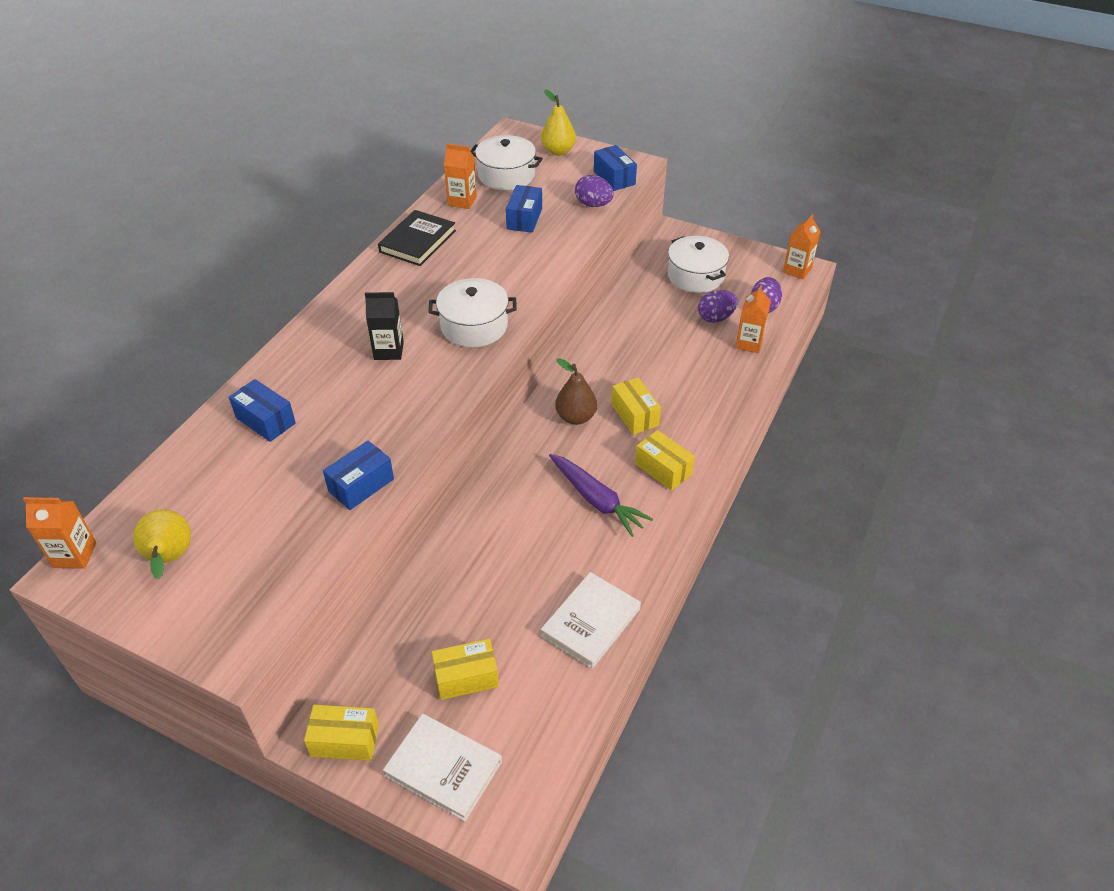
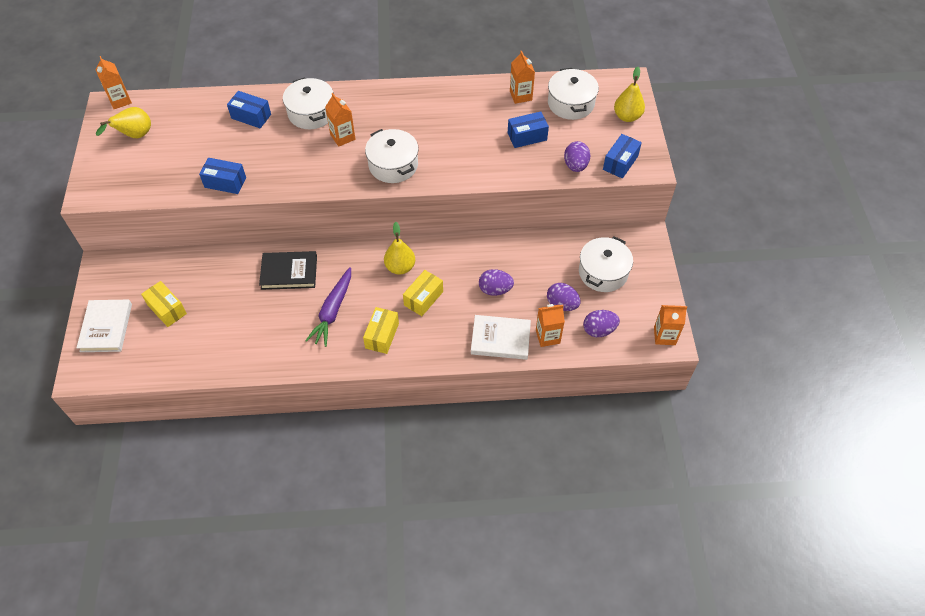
camera: 60 degrees right, 10 degrees up
blue box [229,379,296,442] -> blue box turned 75 degrees counterclockwise [227,91,271,128]
yellow box [304,705,379,761] -> none
black carton [365,292,404,360] -> orange carton [325,93,355,147]
black book [378,210,456,266] -> black book moved to [259,251,317,290]
white book [541,572,641,669] -> white book moved to [471,315,531,360]
brown pear [555,358,597,425] -> yellow pear [384,222,415,275]
none -> white pot [283,78,334,129]
none -> purple egg [479,269,514,296]

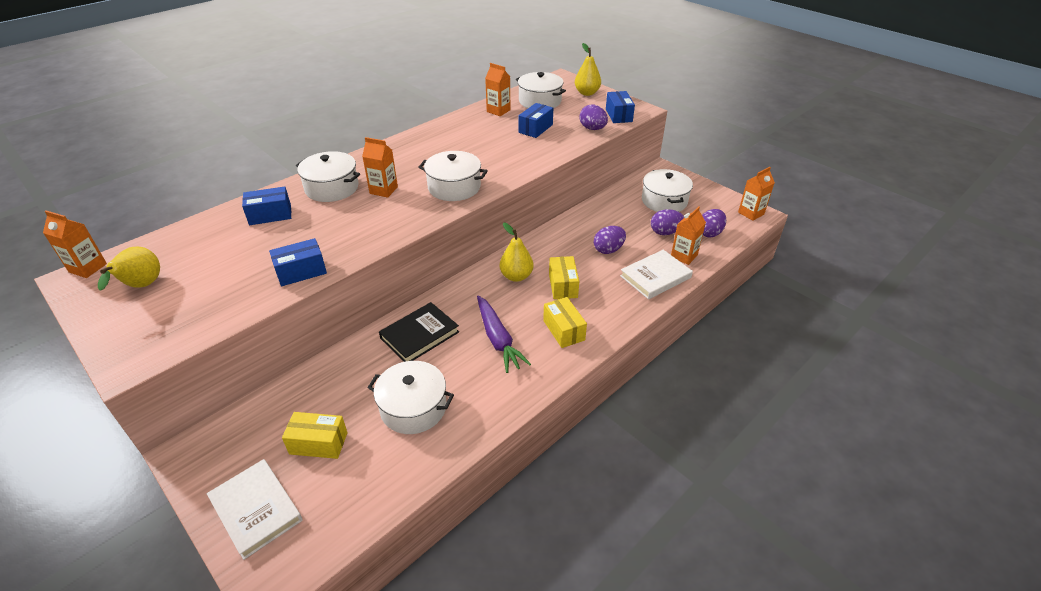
camera: 40 degrees left, 15 degrees down
none -> white pot [367,361,454,434]

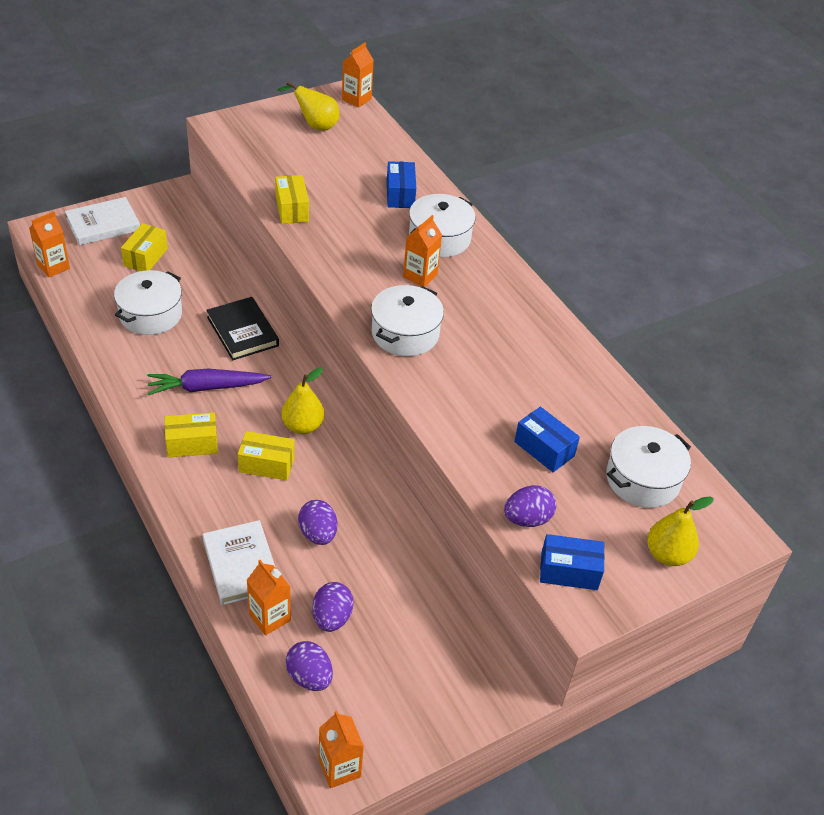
camera: 100 degrees right, 5 degrees up
blue box [269,238,327,286] -> yellow box [275,175,309,224]
orange carton [485,63,510,116] -> orange carton moved to [29,212,70,277]
white pot [642,169,693,212] -> none

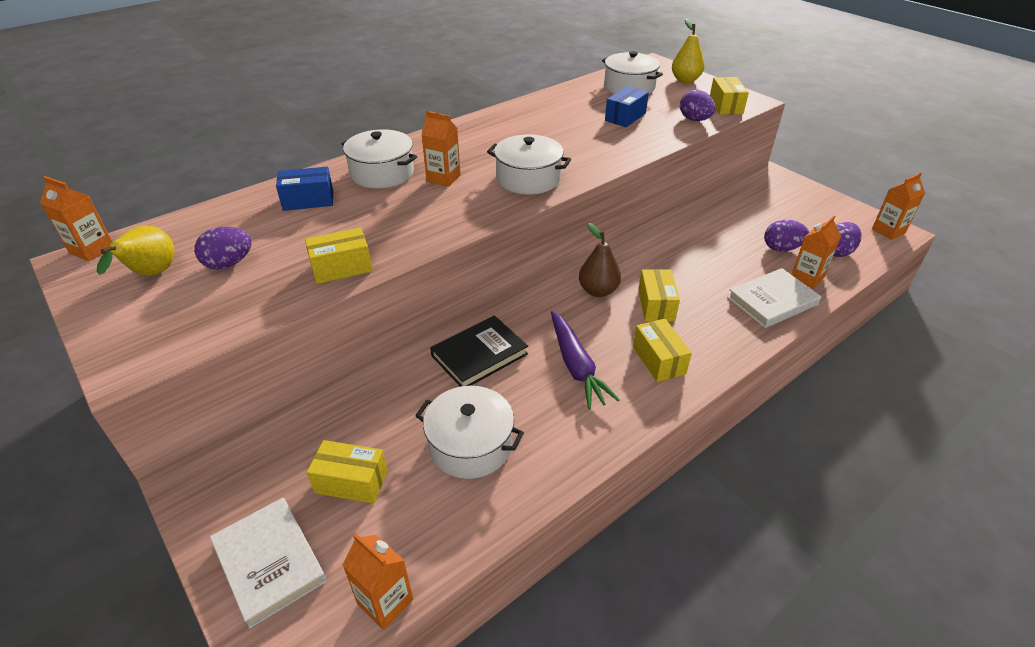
camera: 95 degrees left, 5 degrees down
yellow pear [281,368,324,434] -> brown pear [579,223,621,297]
purple egg [298,500,337,545] -> purple egg moved to [194,227,252,270]
blue box [540,534,605,590] -> yellow box [710,77,749,115]

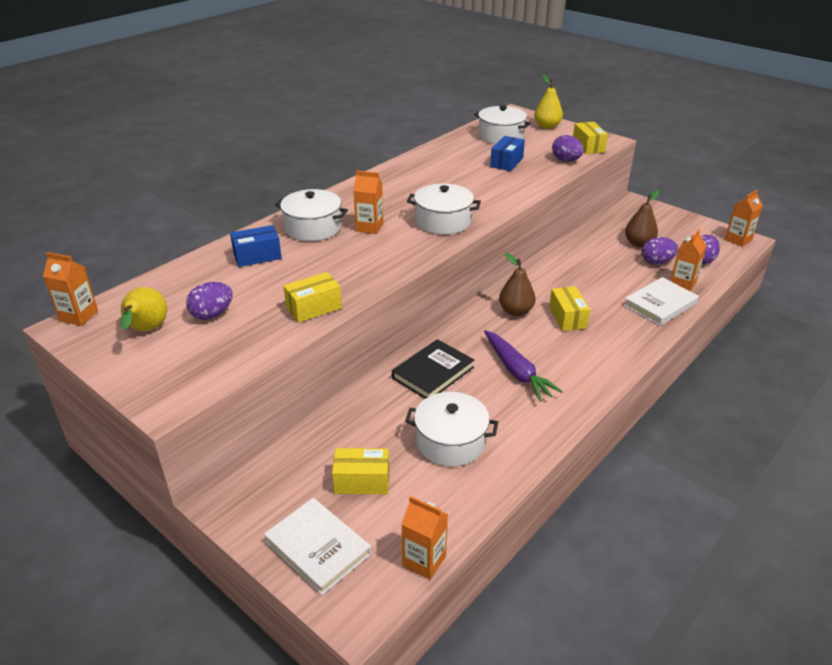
camera: 10 degrees left, 5 degrees down
yellow box [633,319,692,382] -> none
none -> brown pear [625,190,659,247]

